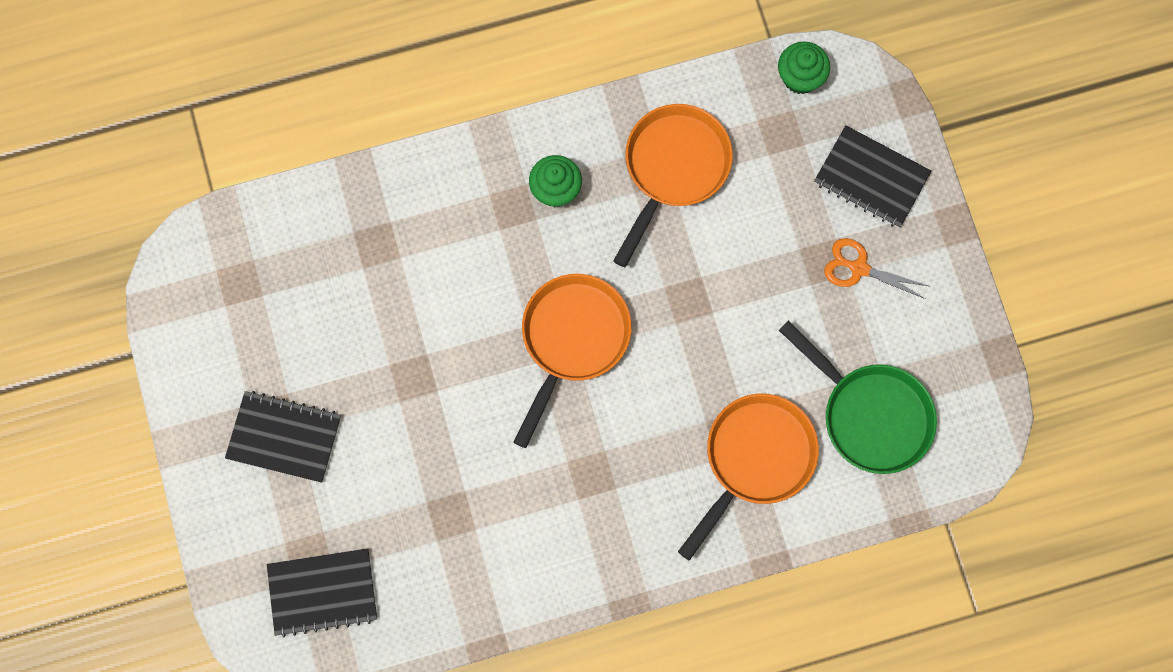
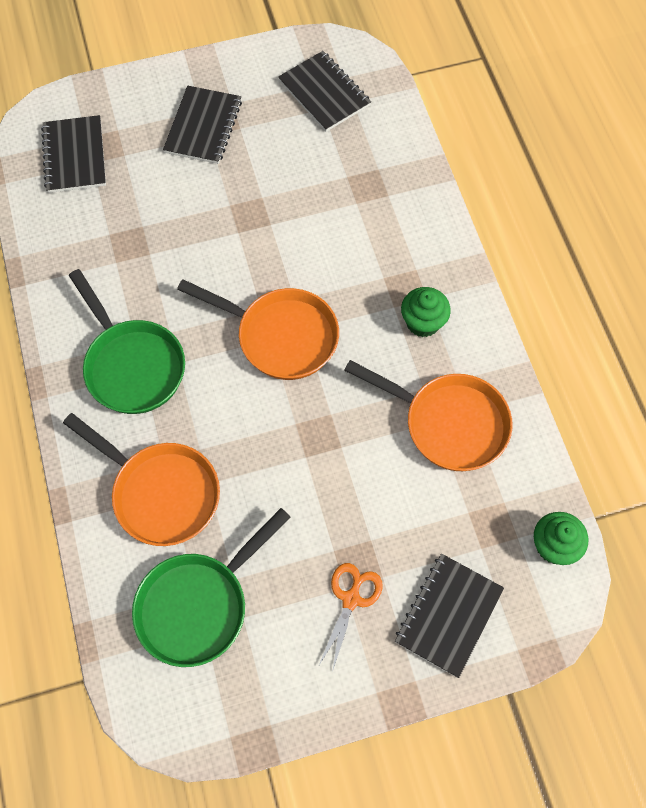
camera: 90 degrees right, 10 degrees down
none -> green pan [69,269,185,414]
none -> black notebook [278,51,371,132]

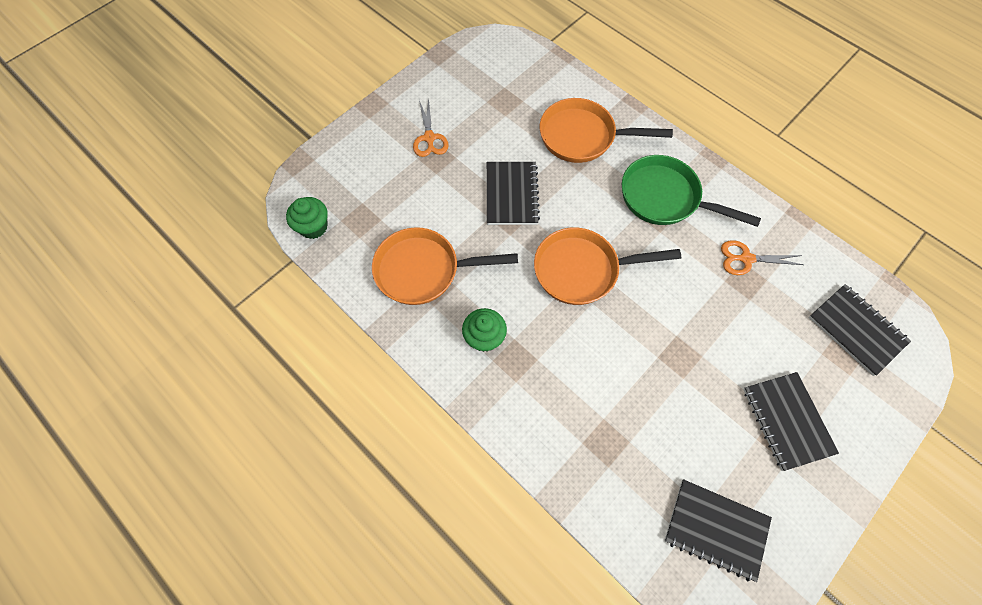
camera: 150 degrees right, 0 degrees up
green pan [132,508,291,667] -> none
black notebook [395,554,504,678] -> black notebook moved to [487,162,540,225]
none -> orange scissors [721,240,803,275]

